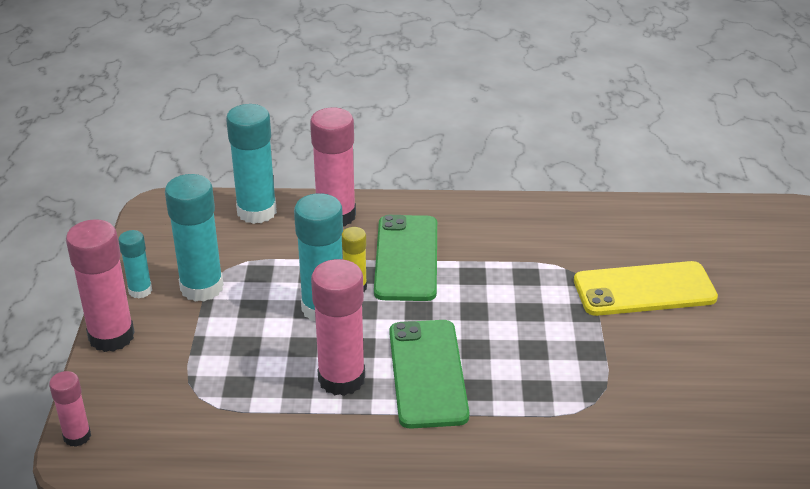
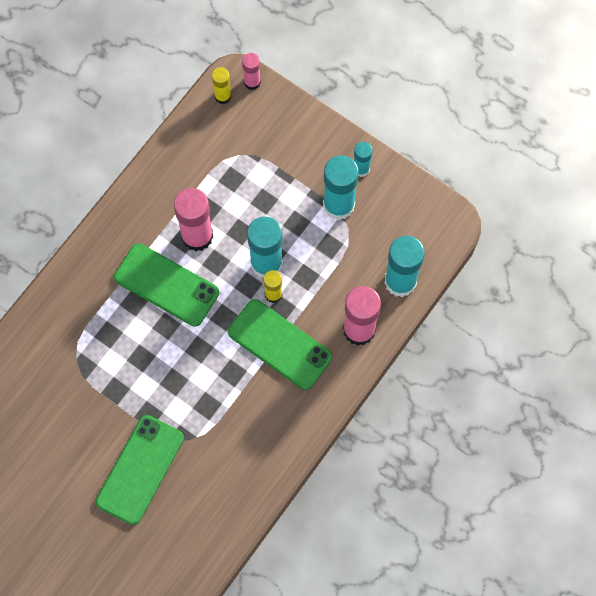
camera: 125 degrees right, 35 degrees up
pink glue stick [66,219,135,352] -> none
yellow phone [574,261,718,316] -> green phone [96,415,184,525]
none -> yellow glue stick [212,67,231,104]

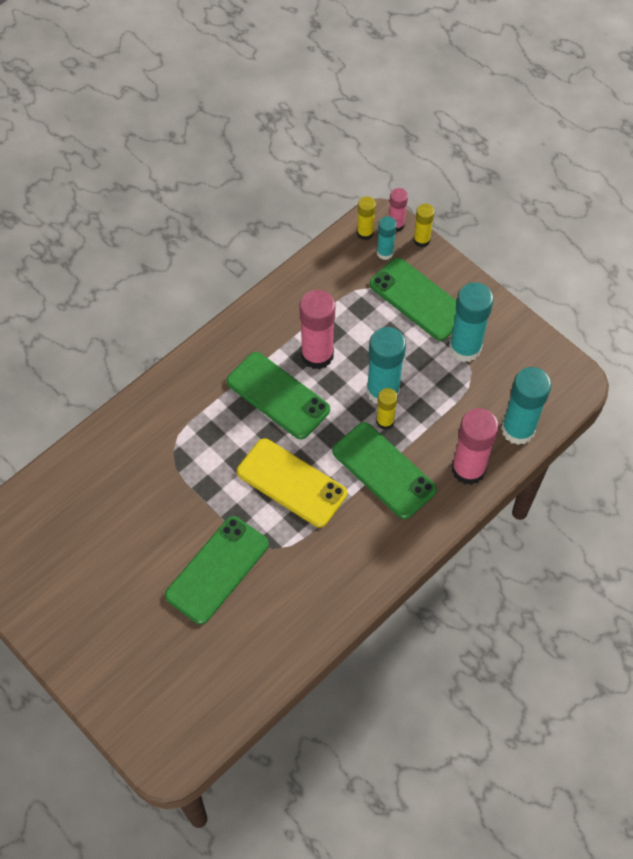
camera: 10 degrees right, 10 degrees down
turquoise glue stick [354,142,373,177] -> turquoise glue stick moved to [377,216,397,260]
none -> yellow phone [237,438,347,528]
none -> green phone [369,258,457,341]
none -> yellow glue stick [413,204,435,247]

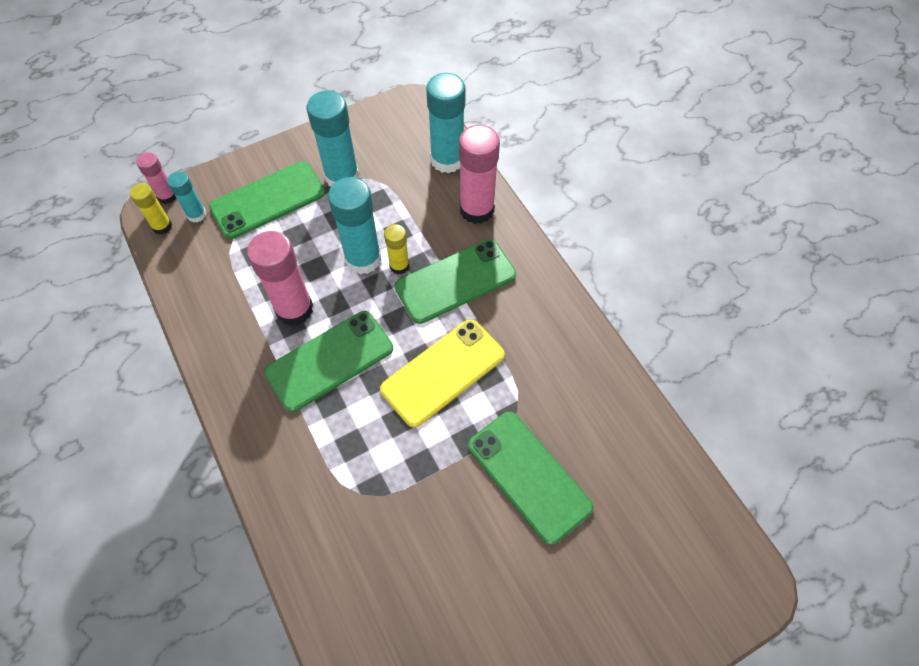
camera: 75 degrees left, 0 degrees up
yellow glue stick [413,204,435,247] -> none

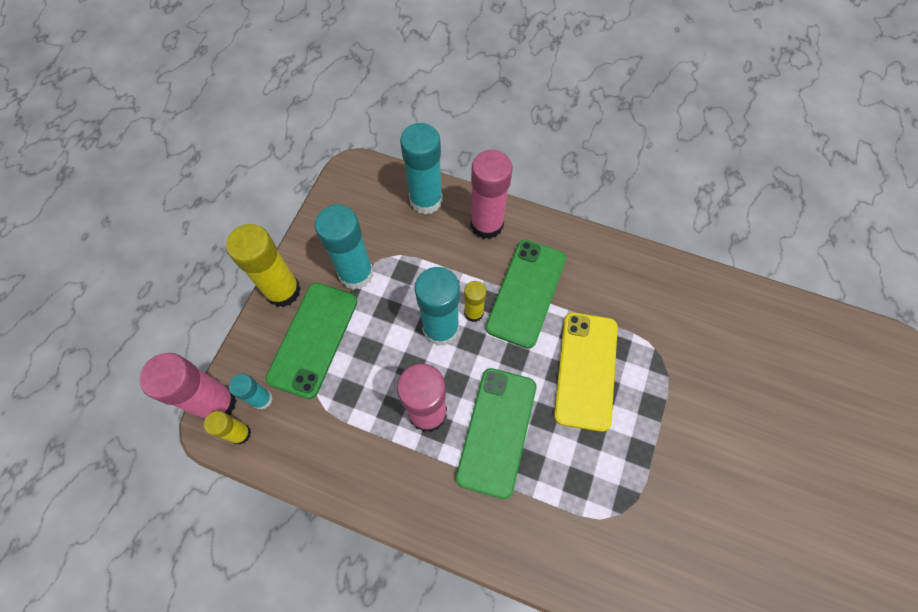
camera: 40 degrees left, 5 degrees up
pink glue stick [136,152,176,204] -> pink glue stick [139,353,237,420], size x1.83
green phone [468,412,594,545] -> none
none -> yellow glue stick [226,224,301,307]

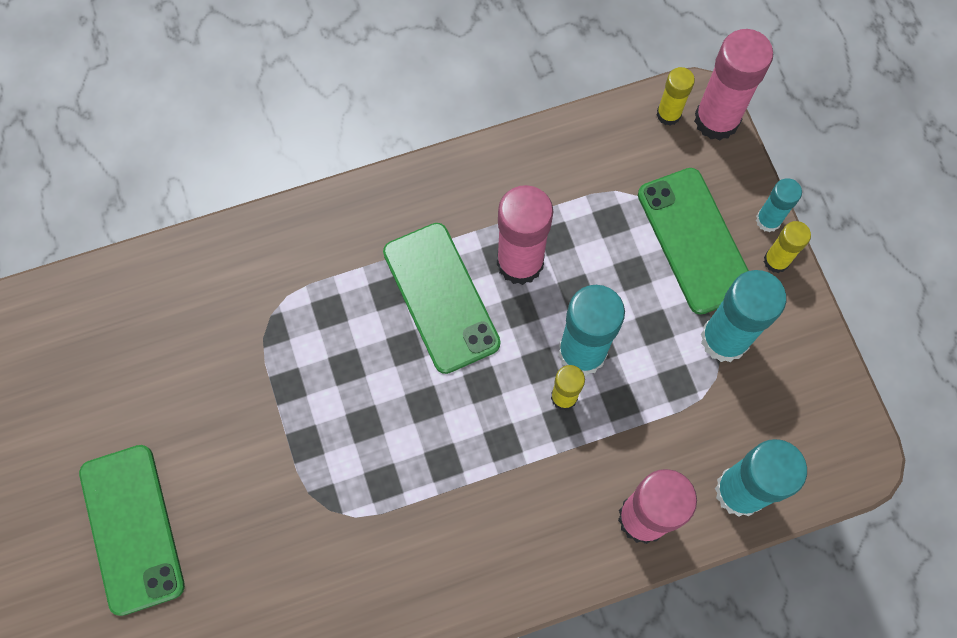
camera: 140 degrees right, 5 degrees up
yellow glue stick [226,224,301,307] -> yellow glue stick [764,221,811,273], size x0.55
turquoise glue stick [229,374,273,410] -> turquoise glue stick moved to [756,178,802,232]
green phone [486,240,566,349] -> green phone moved to [79,445,185,616]
yellow phone [554,312,618,432] -> none

